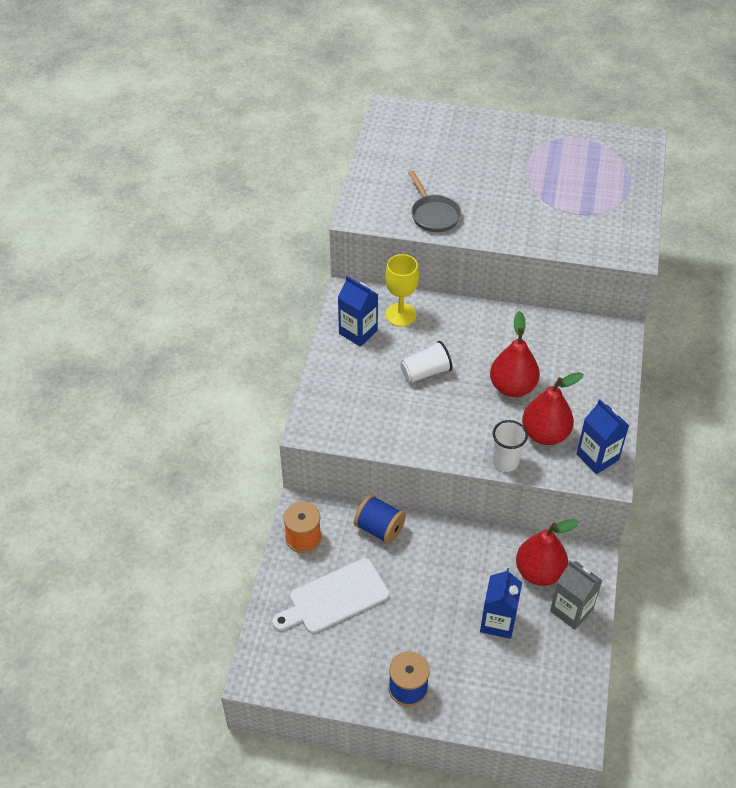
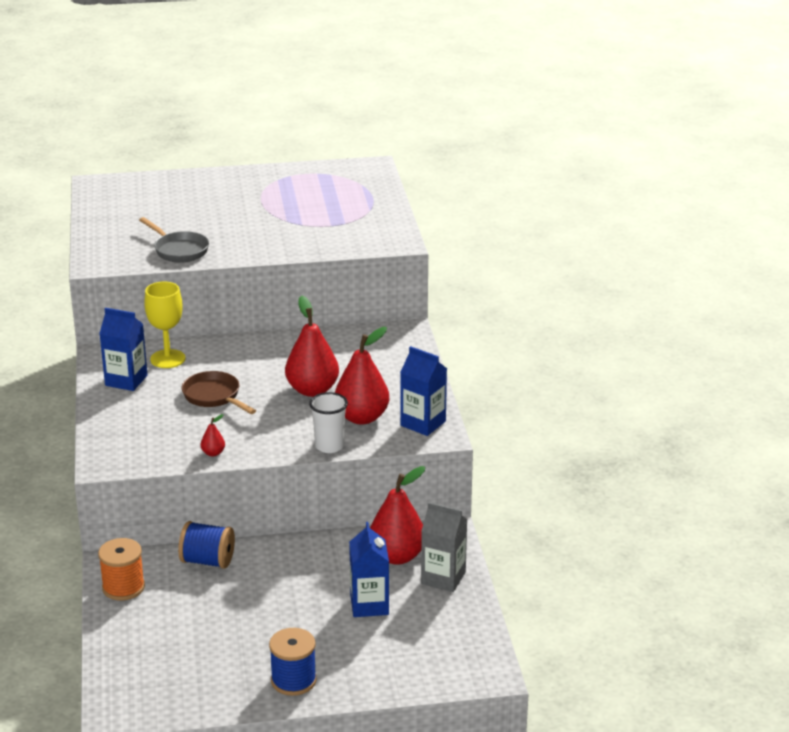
camera: 20 degrees left, 20 degrees down
white cutting board [272,558,389,633] -> none
white cup [400,341,452,383] -> brown pan [182,371,256,414]
none -> red pear [201,414,225,456]

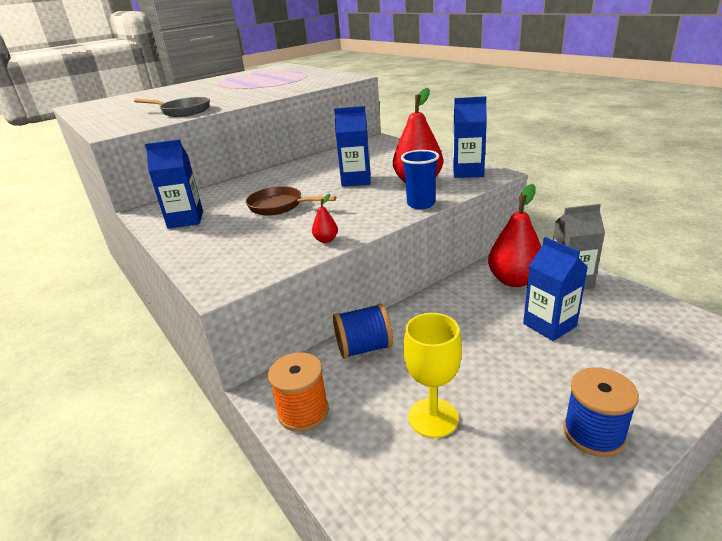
camera: 25 degrees left, 0 degrees up
yellow goblet [144,282,186,368] -> yellow goblet moved to [403,313,462,438]
red pear [285,296,339,397] -> blue carton [334,106,371,187]
white cup [309,392,348,453] -> blue cup [401,150,439,209]

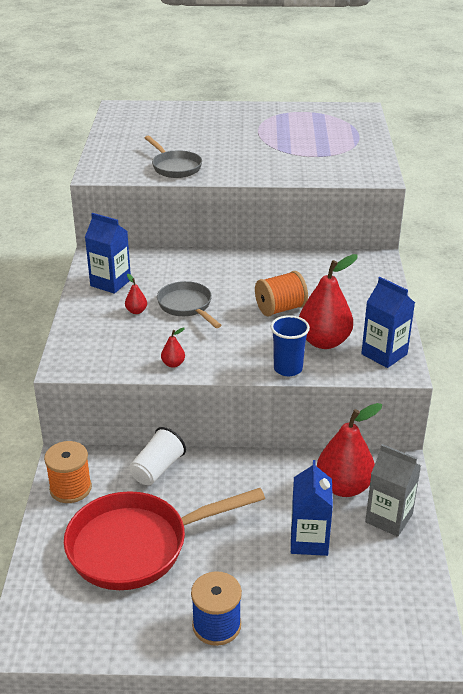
camera: 35 degrees right, 5 degrees up
brown pan [246,186,336,216] -> grey pan [157,281,222,328]
blue spool [333,303,393,359] -> white cup [129,427,186,485]
blue carton [334,106,371,187] -> orange spool [255,271,308,316]
yellow goblet [403,313,462,438] -> red pan [64,488,265,590]
none -> red pear [125,274,147,314]

